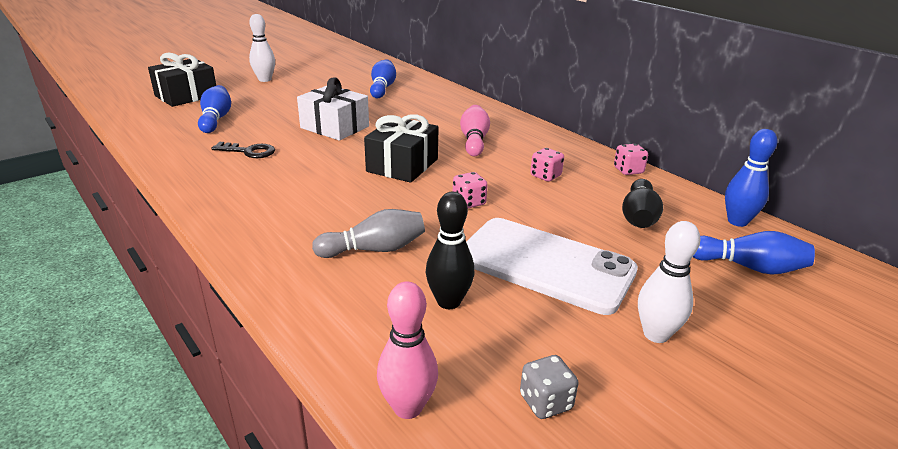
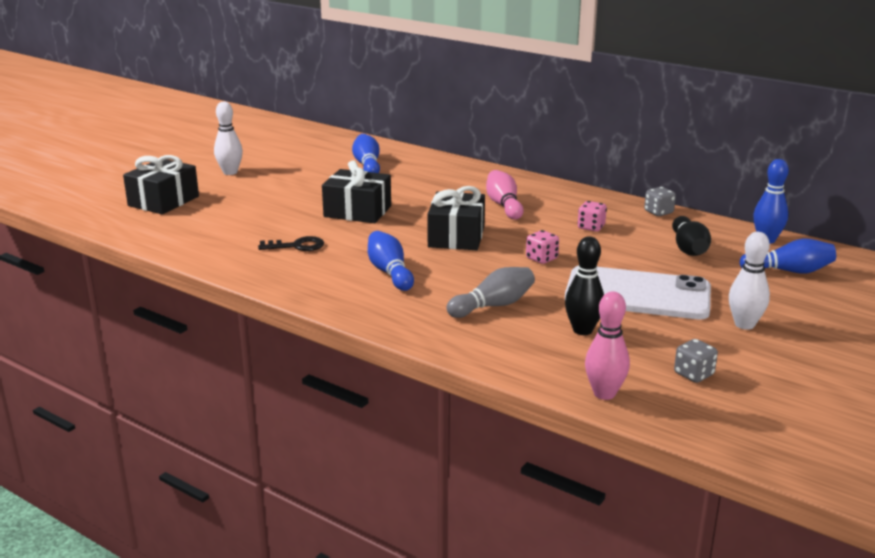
camera: 15 degrees left, 5 degrees down
blue bowling pin [198,85,231,133] -> blue bowling pin moved to [368,231,414,291]
white gift [297,77,369,141] -> black gift [322,160,391,223]
pink dice [614,144,648,175] -> grey dice [644,187,676,216]

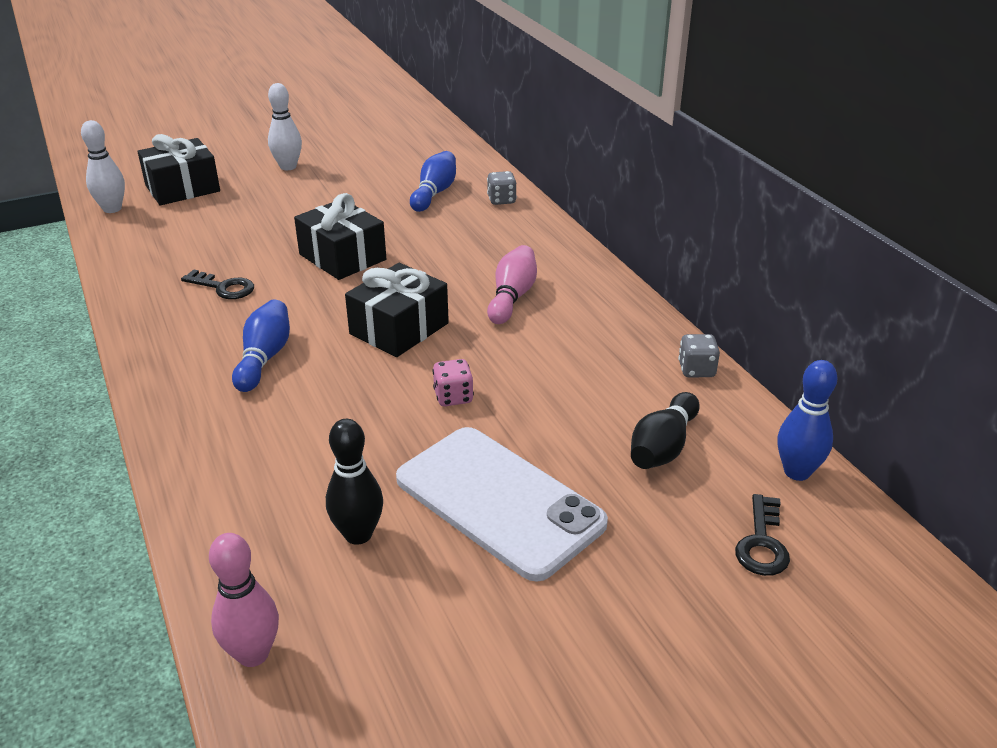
camera: 30 degrees right, 10 degrees up
grey bowling pin [446,267,535,318] -> none
pink dice [577,201,607,232] -> none
grey dice [674,339,718,383] -> grey dice moved to [487,171,517,205]
white bowling pin [729,232,770,330] -> white bowling pin moved to [81,120,125,213]
blue bowling pin [740,238,836,274] -> black key [735,494,790,576]

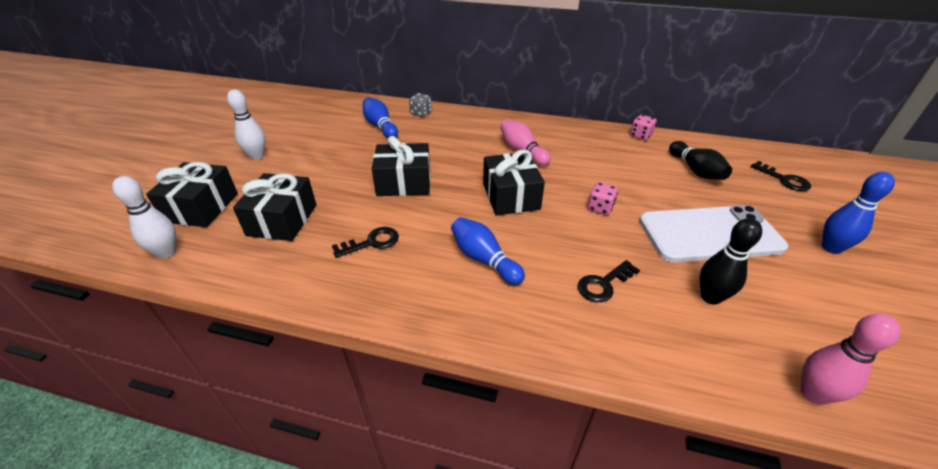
camera: 50 degrees left, 5 degrees up
grey dice [678,334,720,377] -> pink dice [630,115,657,140]
blue bowling pin [777,360,838,481] -> blue bowling pin moved to [822,172,895,254]
none -> black gift [233,173,317,241]
none -> black key [578,260,640,302]

